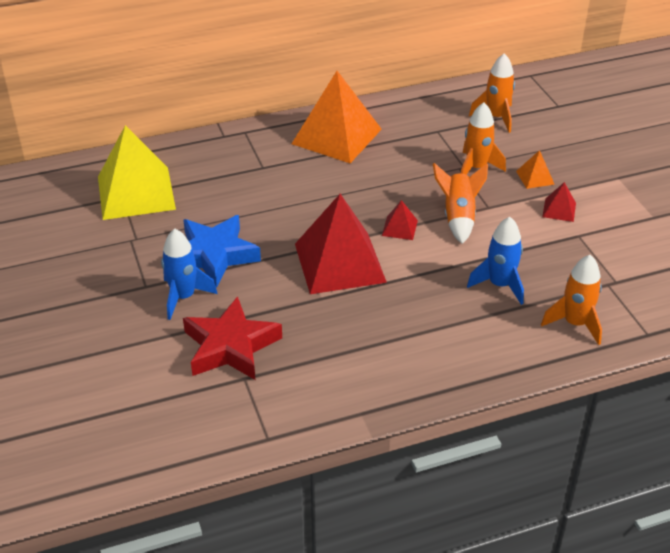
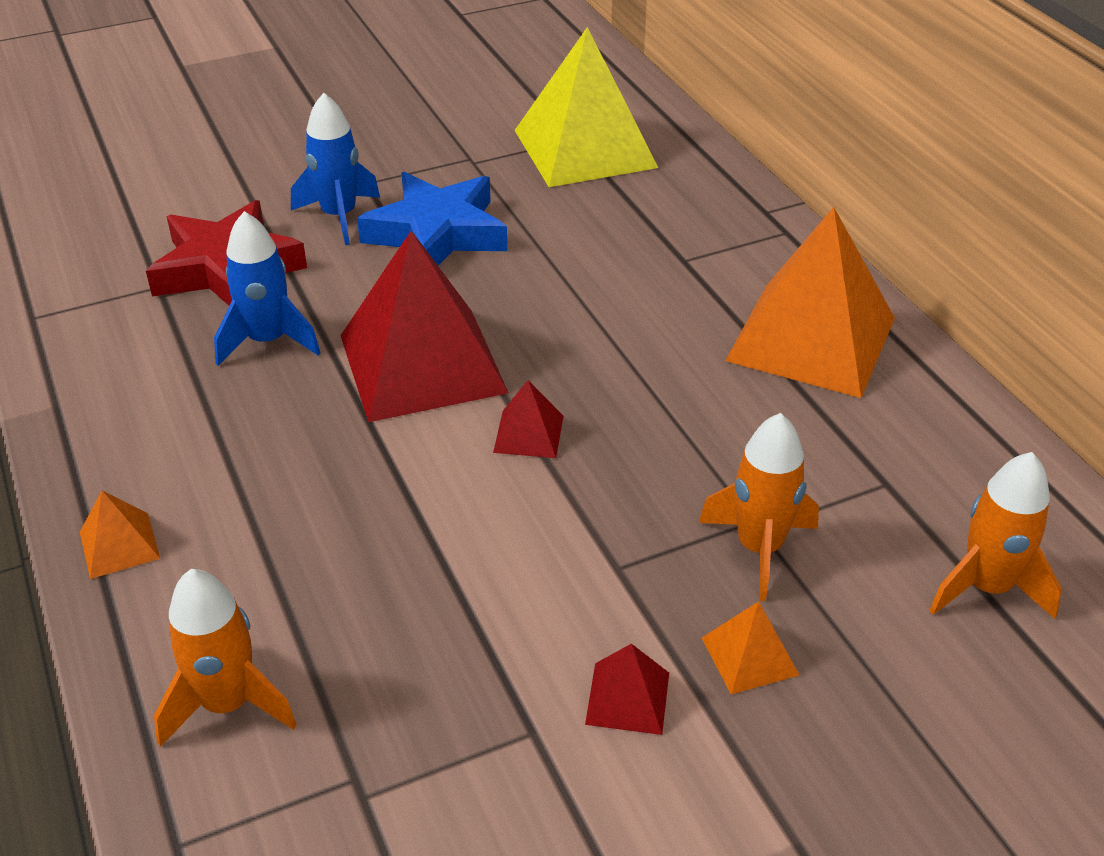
camera: 85 degrees right, 0 degrees up
orange rocket [433,163,488,244] -> none
blue rocket [467,217,524,305] -> blue rocket moved to [214,211,321,366]
none -> orange pyramid [80,490,160,579]

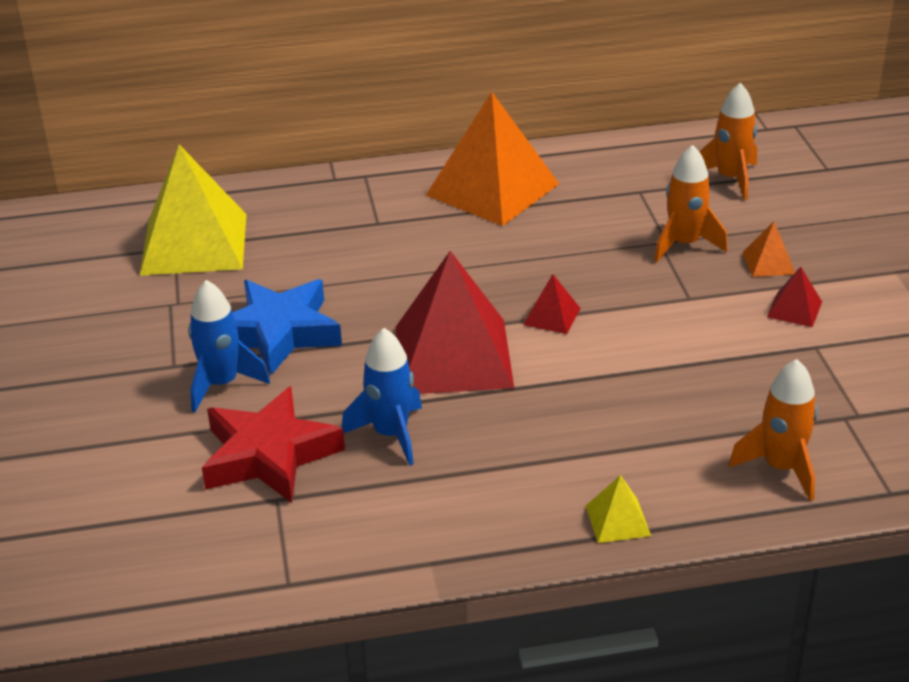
camera: 75 degrees left, 5 degrees down
orange pyramid [80,490,160,579] -> yellow pyramid [586,475,651,543]

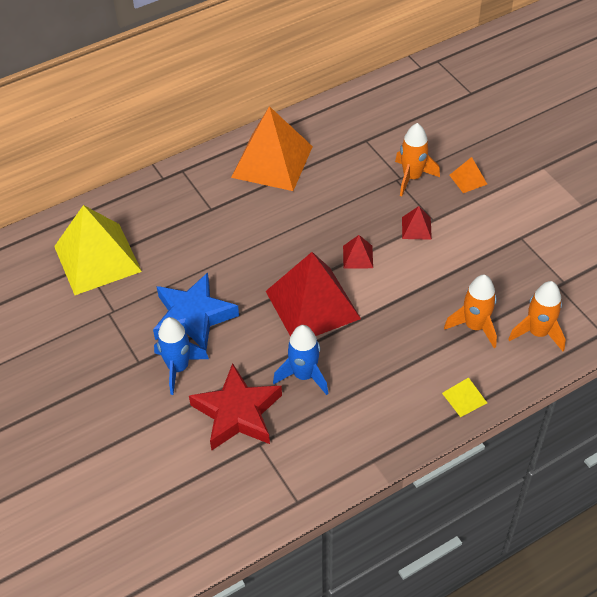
camera: 20 degrees left, 15 degrees up
orange rocket [699,83,757,200] -> orange rocket moved to [444,275,497,348]
red pyramid [767,267,822,327] -> red pyramid moved to [402,206,432,240]

